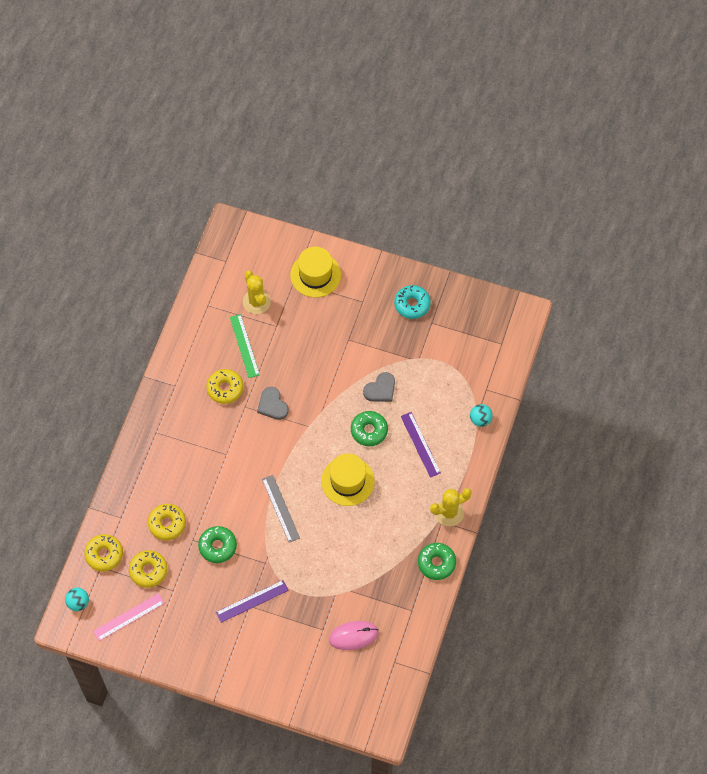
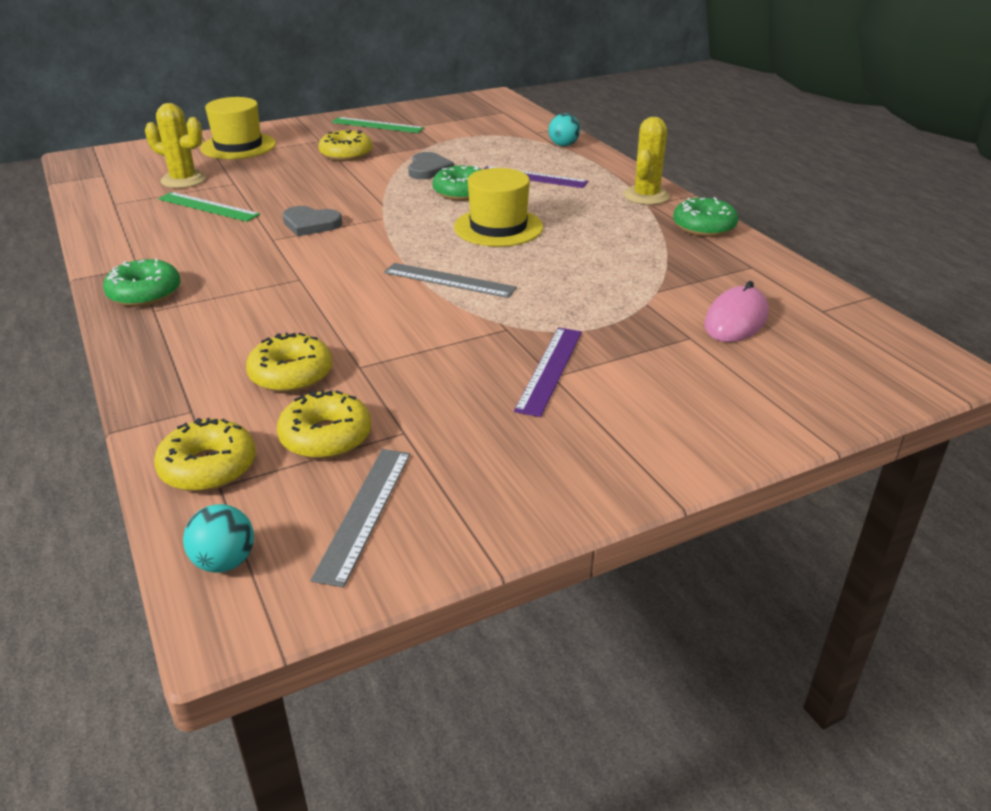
camera: 45 degrees left, 30 degrees down
pink ruler [93,593,165,641] -> grey ruler [310,449,411,588]
green donut [198,526,237,563] -> green donut moved to [103,258,181,307]
yellow donut [206,369,243,404] -> yellow donut moved to [318,130,372,161]
turquoise donut [394,285,431,319] -> green ruler [332,117,424,133]

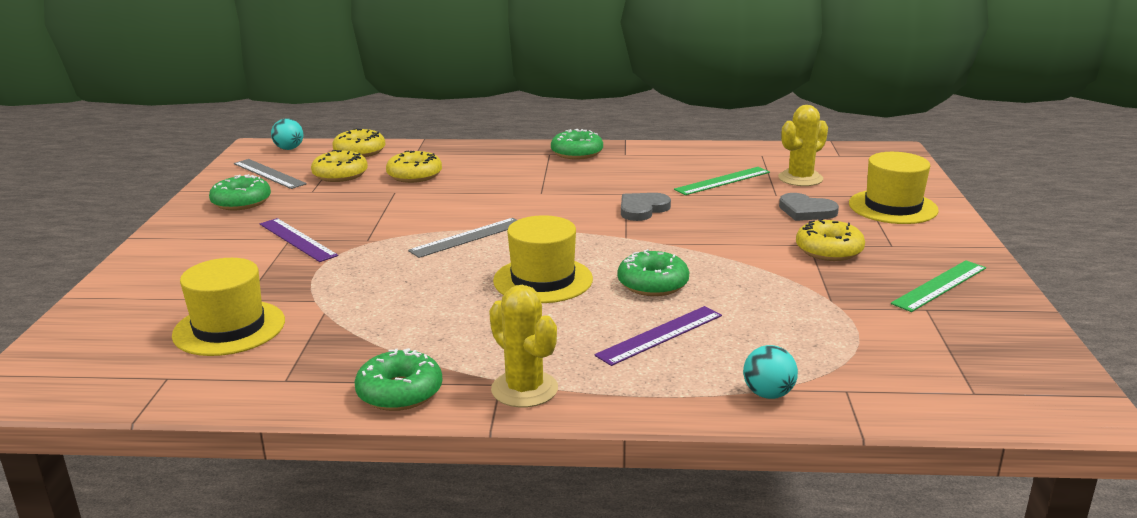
camera: 120 degrees right, 10 degrees down
grey heart [408,152,454,179] -> grey heart moved to [779,193,839,221]
pink mouse [704,281,768,342] -> yellow hat [172,258,285,356]
none -> green donut [209,174,271,211]

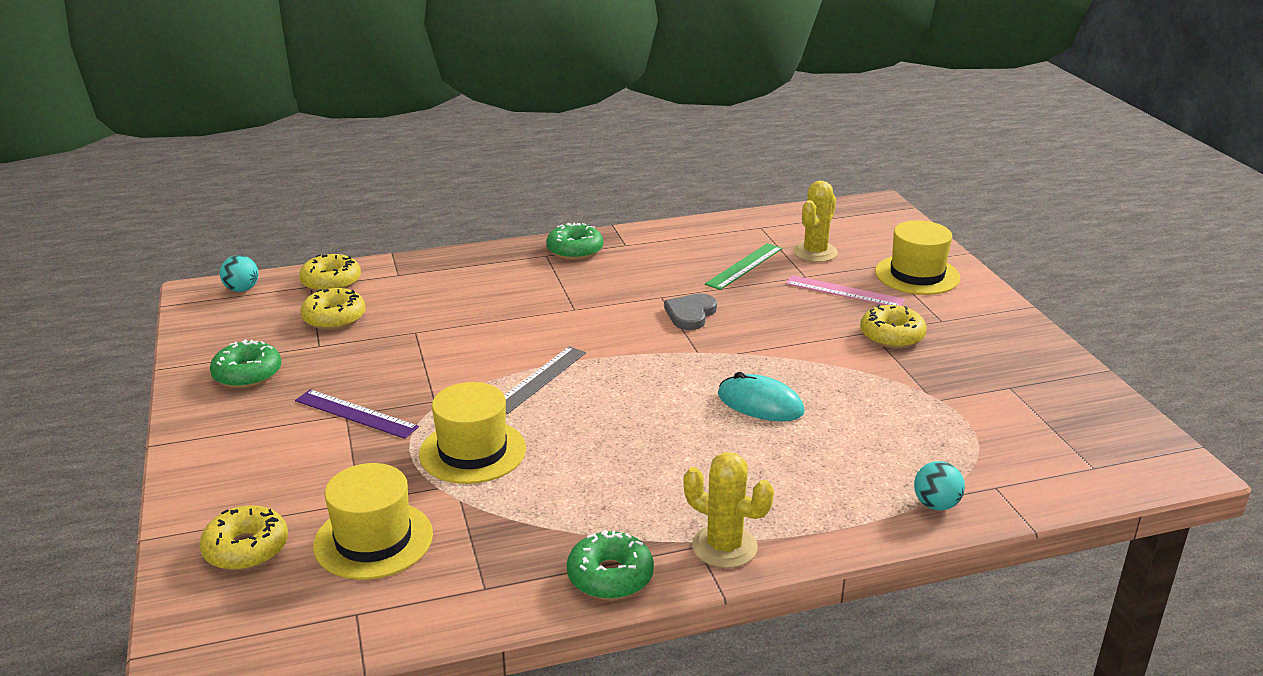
camera: 20 degrees left, 5 degrees up
grey ruler [234,159,307,189] -> none
yellow donut [386,150,442,183] -> yellow donut moved to [200,505,288,571]
yellow hat [493,215,593,303] -> yellow hat moved to [419,382,526,484]
purple ruler [594,306,722,366] -> none
green donut [618,249,689,296] -> turquoise mouse [718,372,805,421]
grey heart [779,193,839,221] -> pink ruler [786,275,905,306]
green ruler [891,260,986,312] -> none

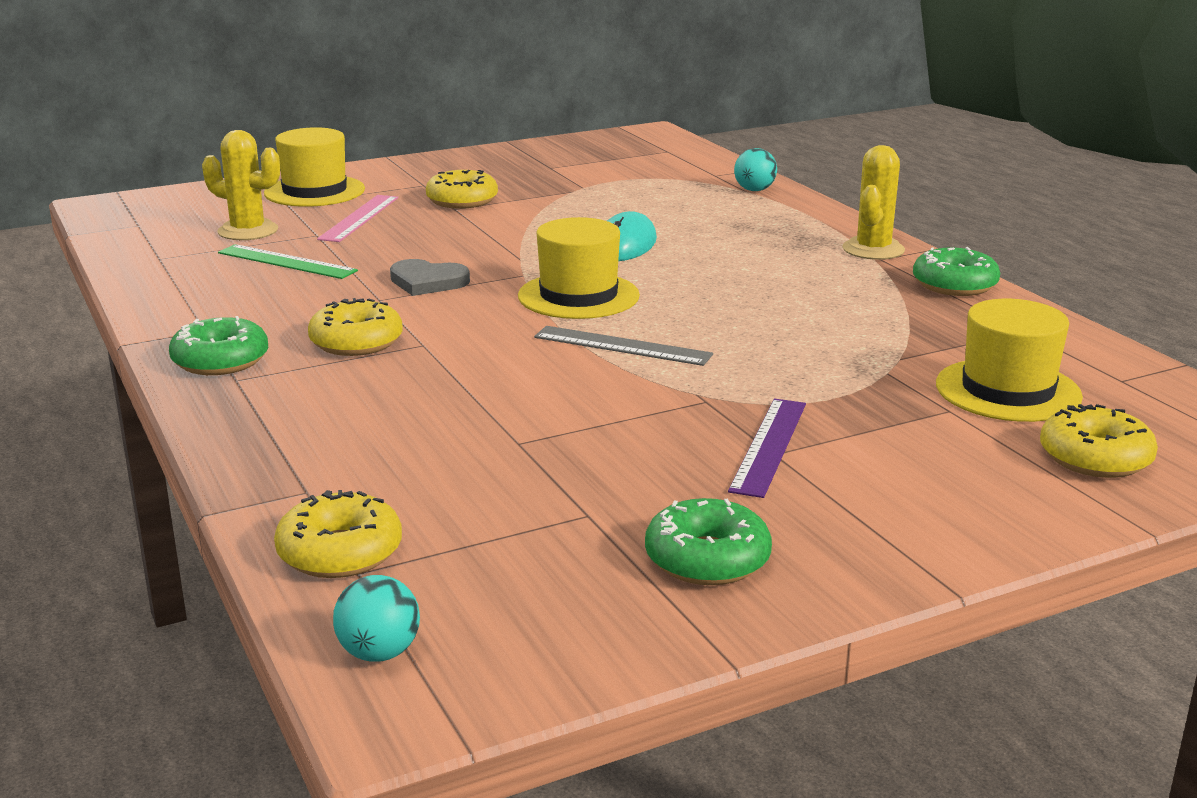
camera: 100 degrees left, 5 degrees down
yellow donut [301,288,366,330] -> yellow donut moved to [308,298,403,356]
yellow hat [419,382,526,484] -> yellow hat moved to [518,217,640,319]

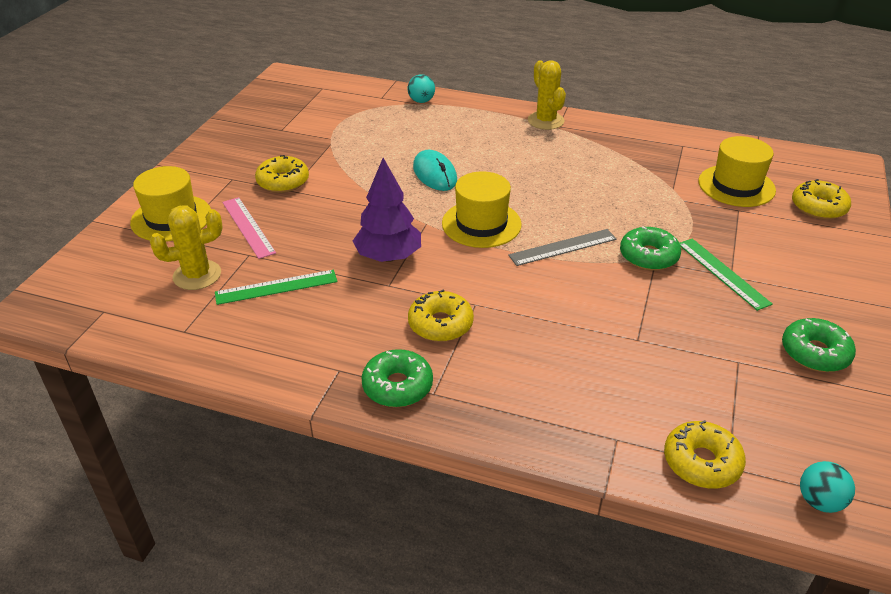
camera: 45 degrees left, 15 degrees up
grey heart [390,259,470,296] -> purple tree [353,158,421,262]
purple ruler [728,399,806,498] -> green ruler [679,238,772,311]
green donut [913,247,1000,296] -> green donut moved to [620,226,681,271]

